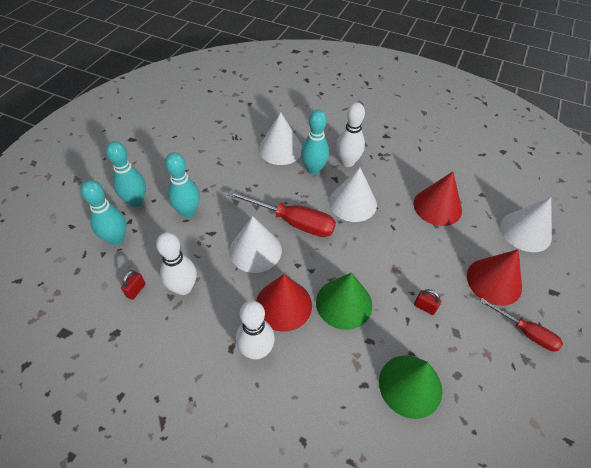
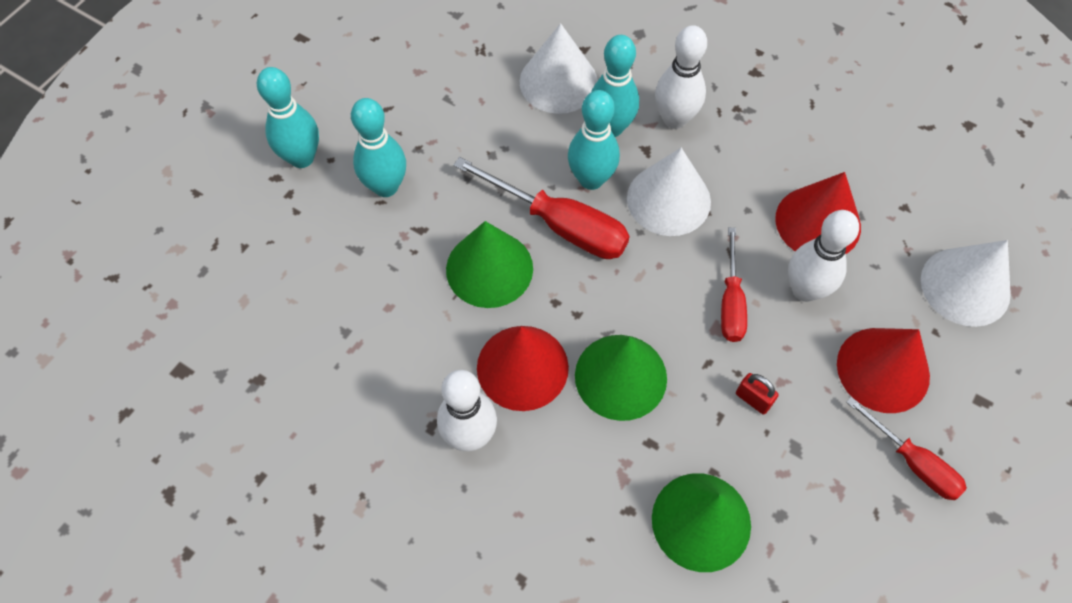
camera: 10 degrees right, 10 degrees up
turquoise bowling pin [81,180,126,245] -> turquoise bowling pin moved to [568,90,620,190]
red padlock [121,270,146,300] -> none
white bowling pin [156,232,197,295] -> white bowling pin moved to [788,210,859,302]
white cone [229,216,282,273] -> green cone [446,221,533,308]
none -> red screwdriver [721,227,747,342]

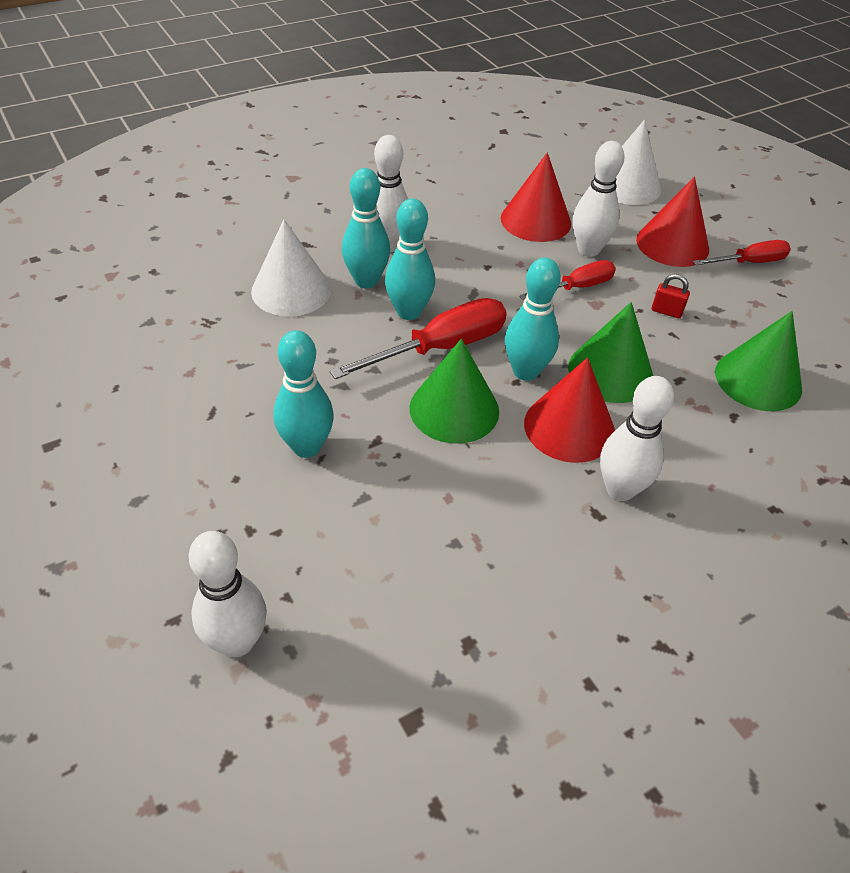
camera: 65 degrees left, 15 degrees down
turquoise bowling pin [257,67,319,168] -> turquoise bowling pin moved to [505,258,561,381]
white cone [627,148,711,236] -> none
red screwdriver [721,227,747,342] -> red screwdriver turned 60 degrees counterclockwise [519,260,616,300]
red padlock [736,373,779,414] -> red padlock turned 45 degrees clockwise [652,274,690,318]
none -> white bowling pin [189,531,267,657]

